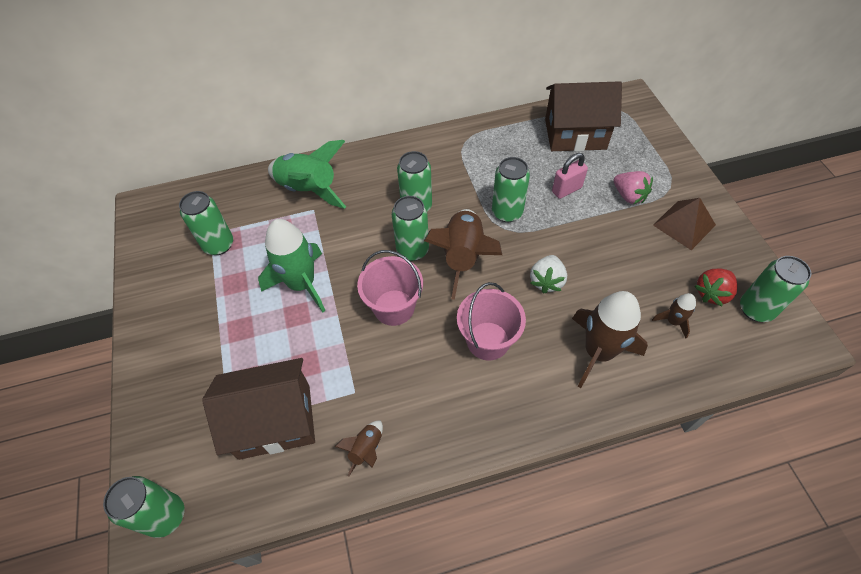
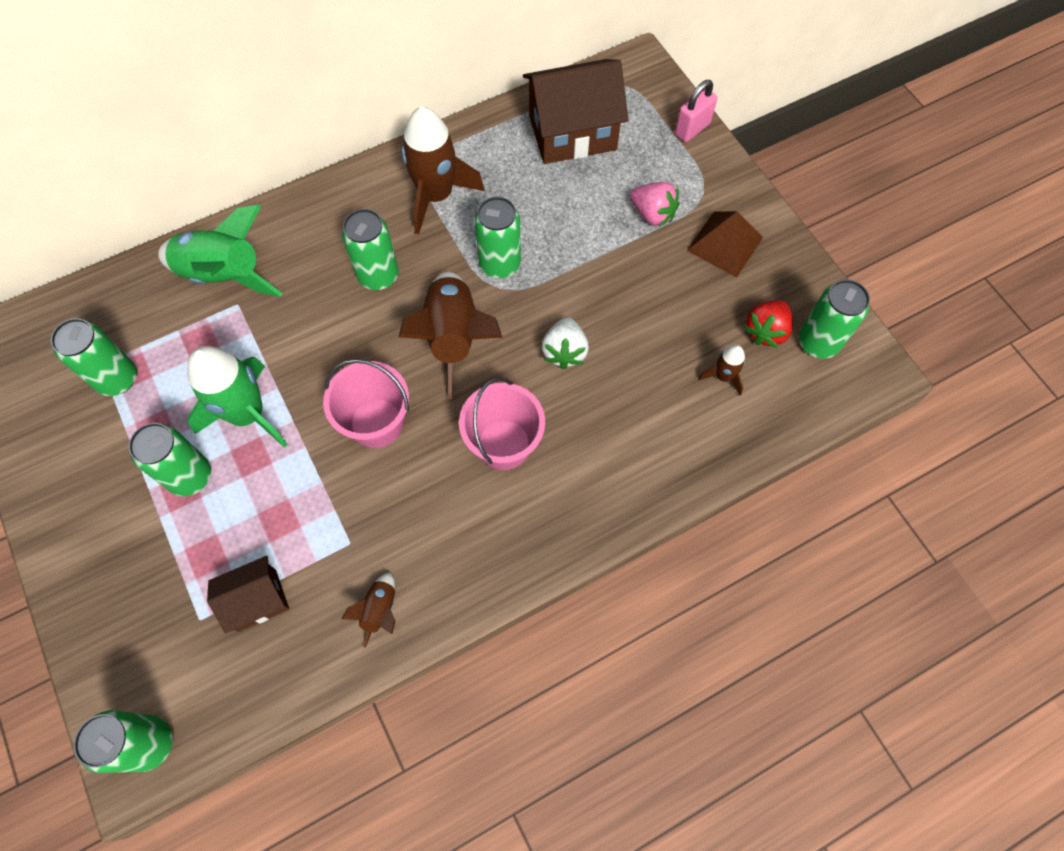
camera: 15 degrees left, 10 degrees up
brown house [202,358,315,460] -> brown house [207,556,289,634], size x0.56
green can [392,196,429,261] -> green can moved to [129,423,211,496]
pink padlock [552,153,588,199] -> pink padlock moved to [675,80,717,142]
brown rocket [572,291,648,388] -> brown rocket moved to [402,106,485,234]

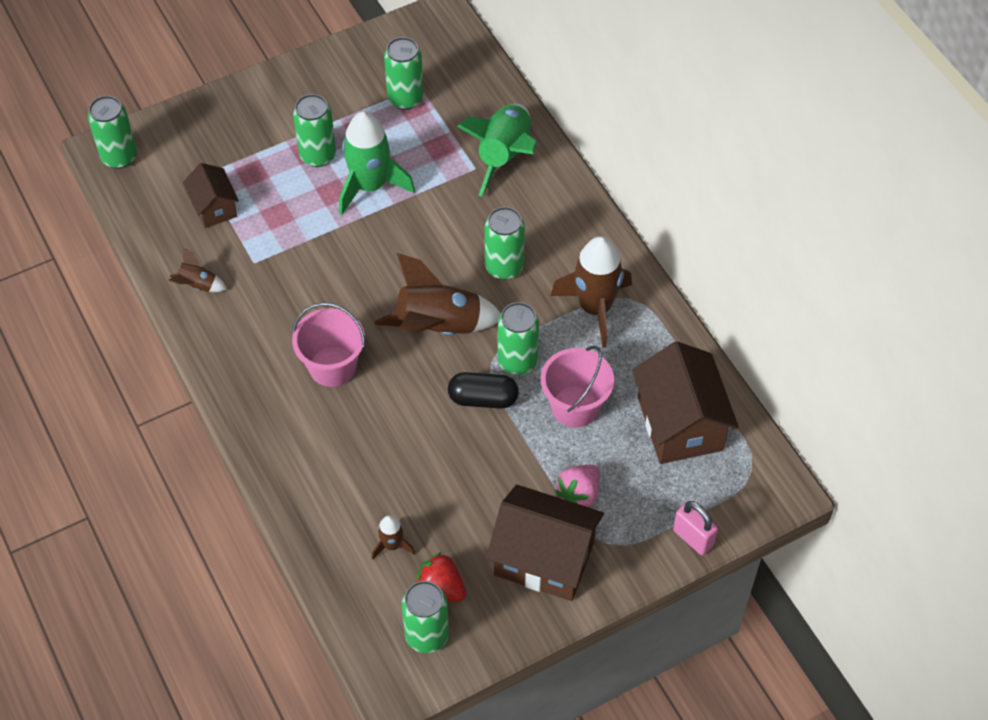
camera: 90 degrees right, 10 degrees down
pink bucket [323,359,409,448] -> pink bucket moved to [541,346,614,427]
white strawberry [542,317,589,369] -> none
brown pyramid [687,211,763,278] -> brown house [486,484,604,601]
none -> black capsule [448,372,519,409]

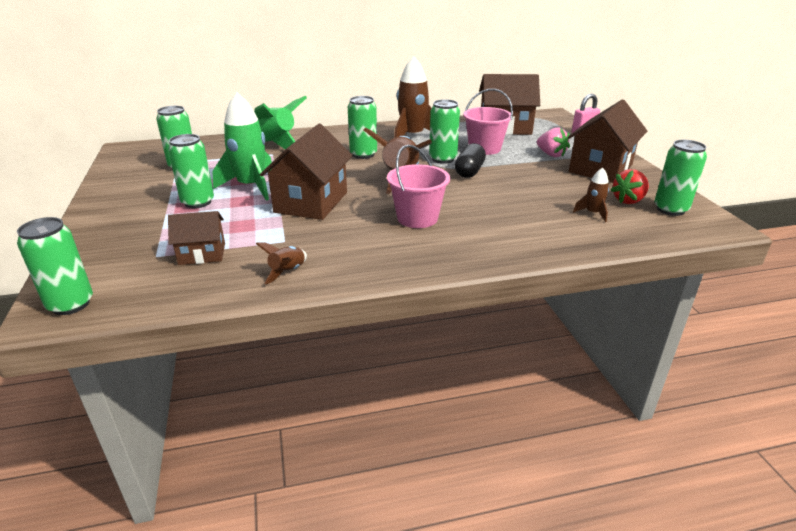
camera: 75 degrees left, 25 degrees down
none -> brown house [260,124,353,220]

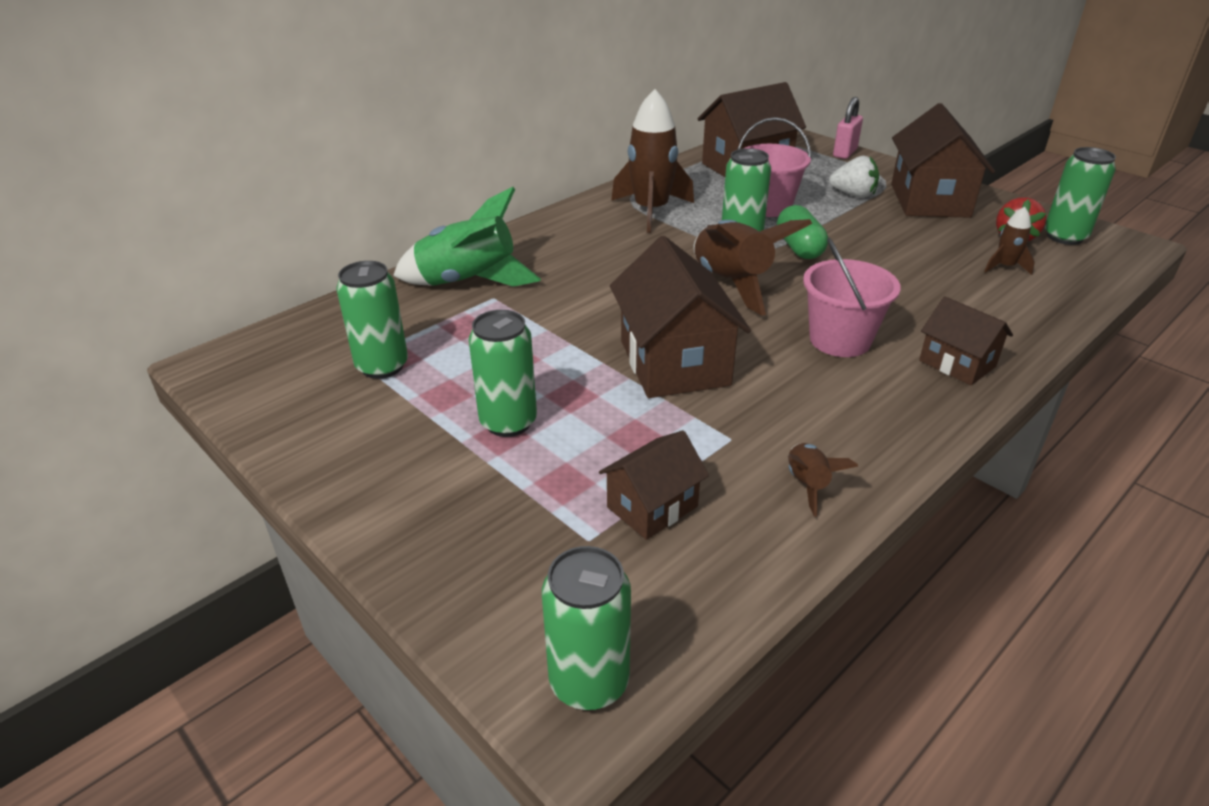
camera: 30 degrees left, 5 degrees up
green rocket [212,93,272,201] -> none
green can [348,96,377,159] -> none
black capsule [455,143,486,178] -> green capsule [777,205,828,259]
pink strawberry [537,127,570,157] -> white strawberry [829,156,879,198]
none -> brown house [919,296,1013,385]

